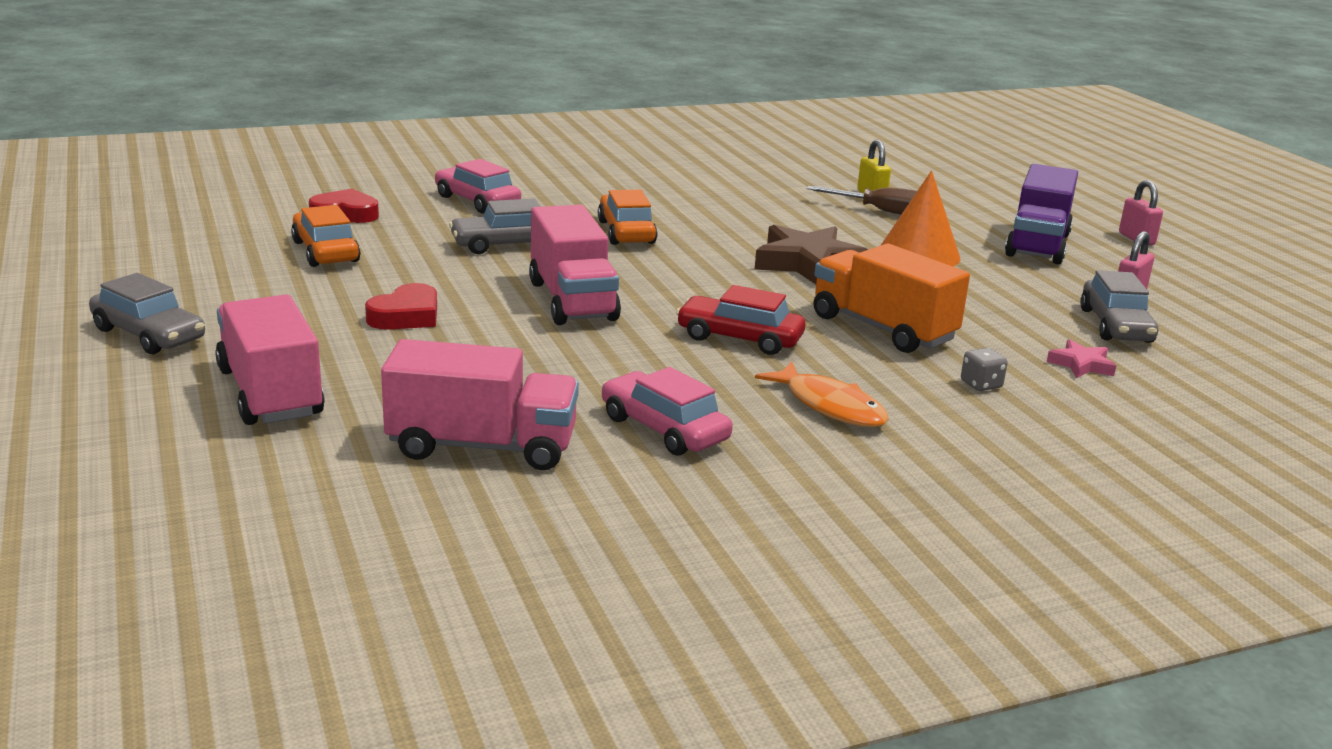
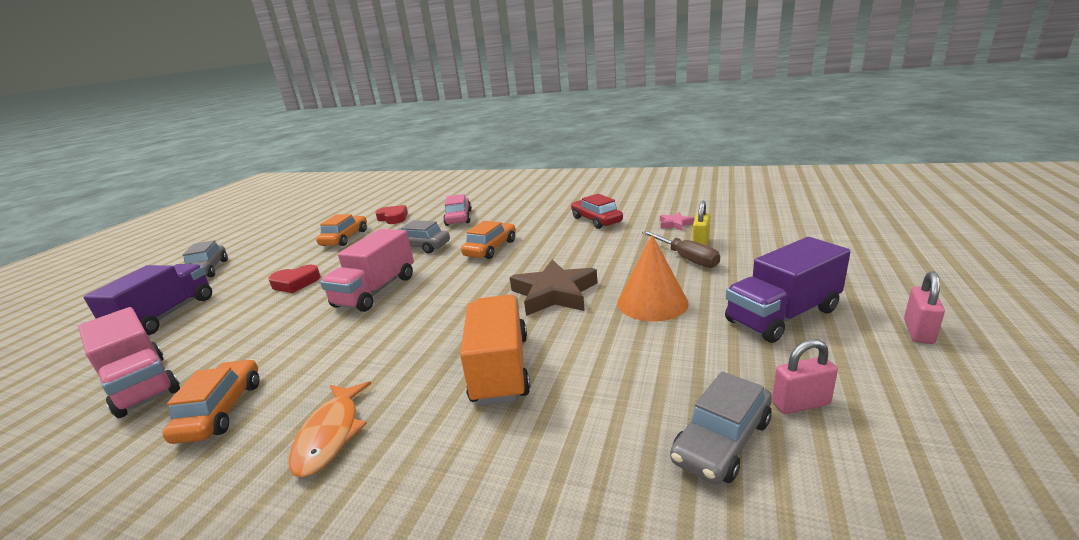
camera: 45 degrees right, 0 degrees up
pink truck [215,294,325,425] -> purple truck [84,264,212,335]
pink car [601,367,733,456] -> orange car [162,359,259,444]
red car [676,285,806,355] -> red car moved to [571,194,623,229]
grey dice [961,348,1008,391] -> none
pink star [1047,339,1116,378] -> pink star moved to [660,212,694,231]

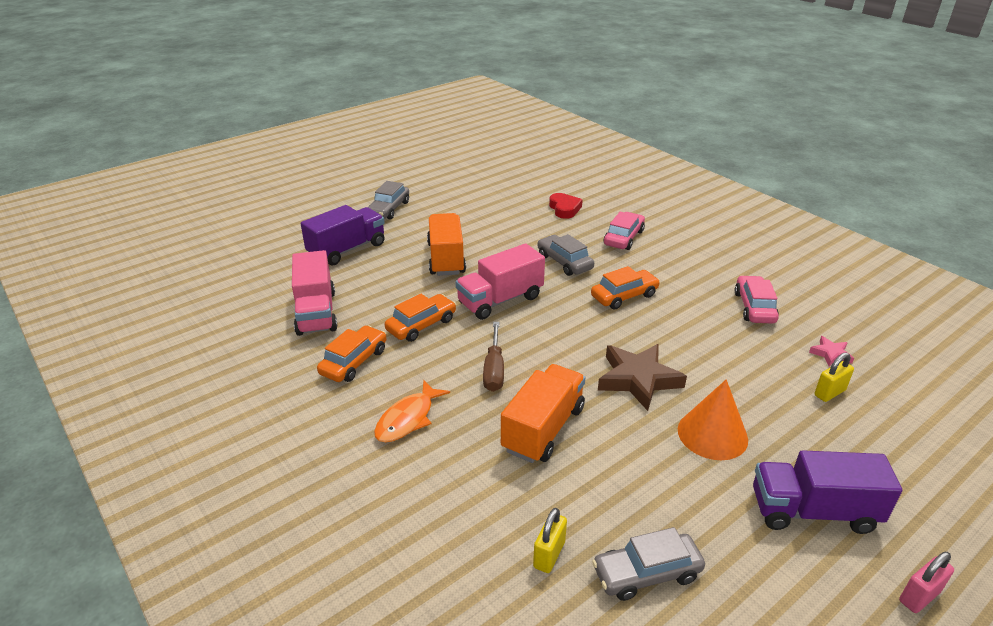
camera: 30 degrees right, 10 degrees up
red heart [268,265,321,293] -> orange truck [427,213,466,276]
orange car [316,214,367,246] -> orange car moved to [385,294,456,342]
red car [571,194,623,229] -> pink car [735,275,779,324]
brown screwdriver [642,231,720,268] -> brown screwdriver moved to [483,322,504,392]
pink padlock [772,339,838,414] -> none
none -> yellow padlock [533,508,567,573]

